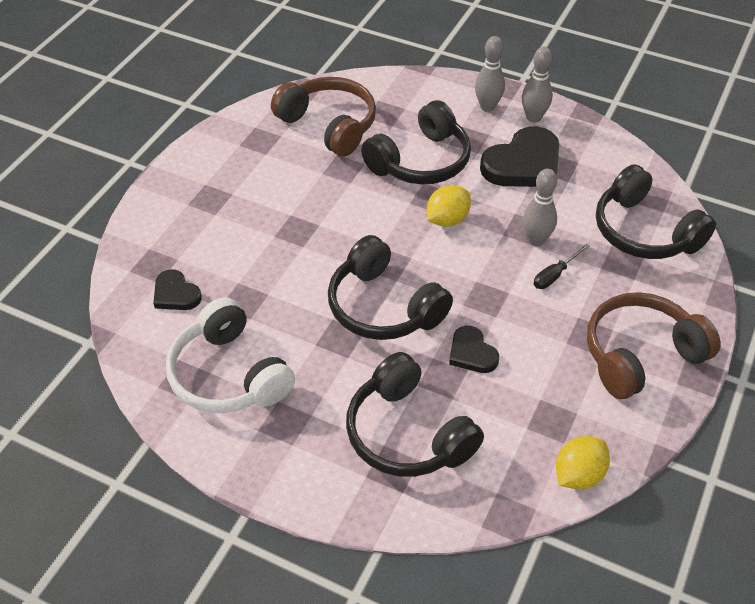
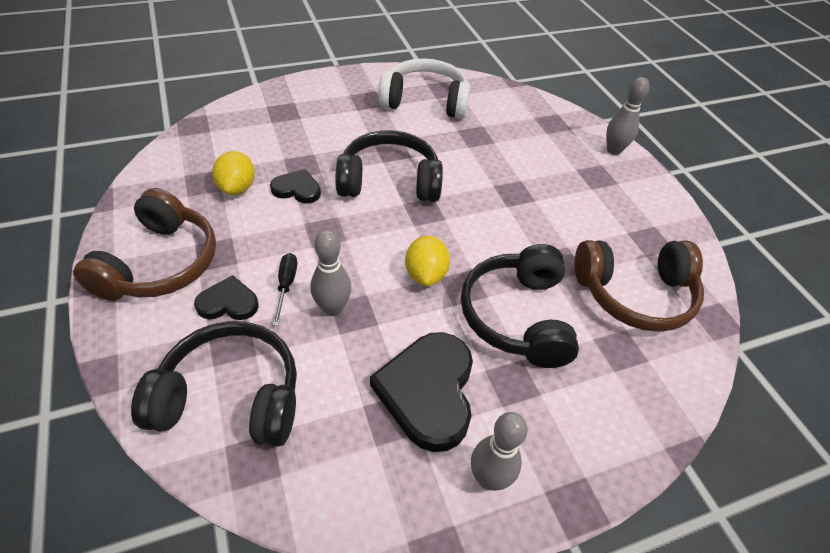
camera: 130 degrees right, 0 degrees up
black heart [154,269,202,310] -> black heart moved to [194,275,259,320]
black headphones [346,352,484,477] -> none
grey bowling pin [475,36,505,112] -> grey bowling pin moved to [606,77,649,155]
yellow lemon [556,436,610,490] -> yellow lemon moved to [212,151,255,195]

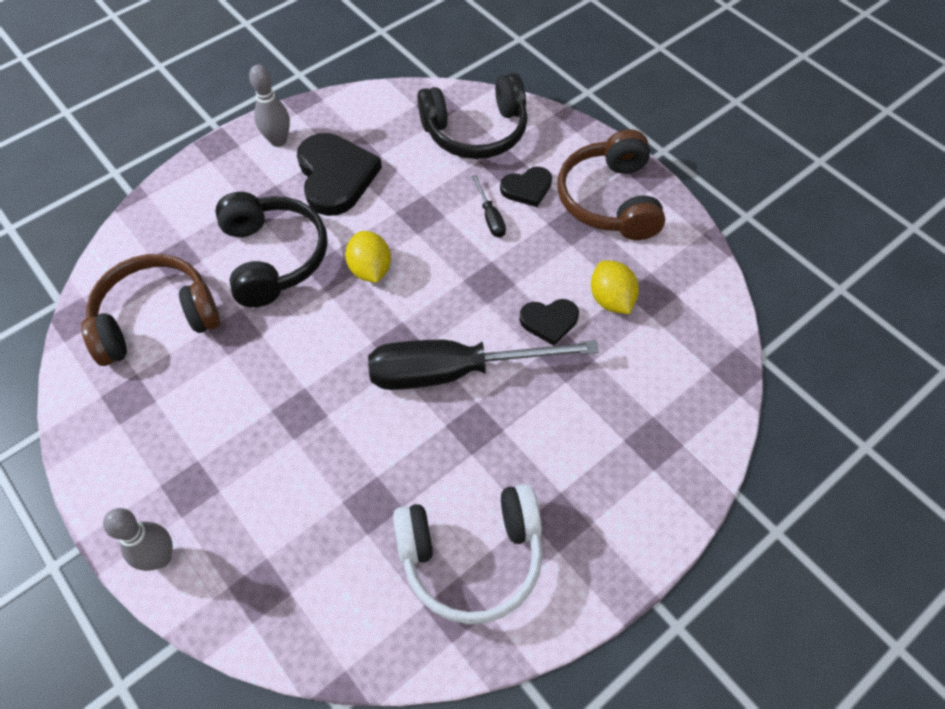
camera: 165 degrees right, 10 degrees up
grey bowling pin [310,230,351,316] -> none
black headphones [336,130,443,202] -> black screwdriver [368,340,599,390]

